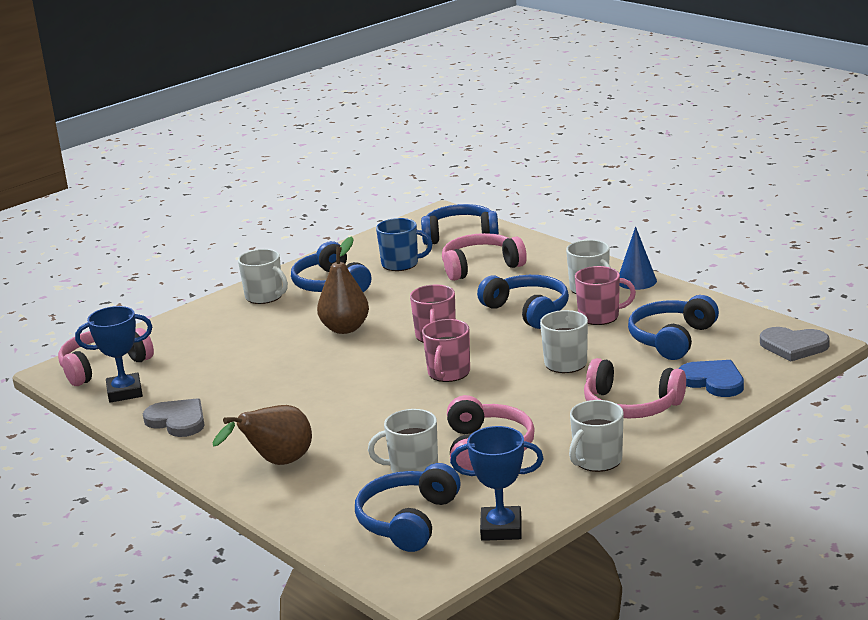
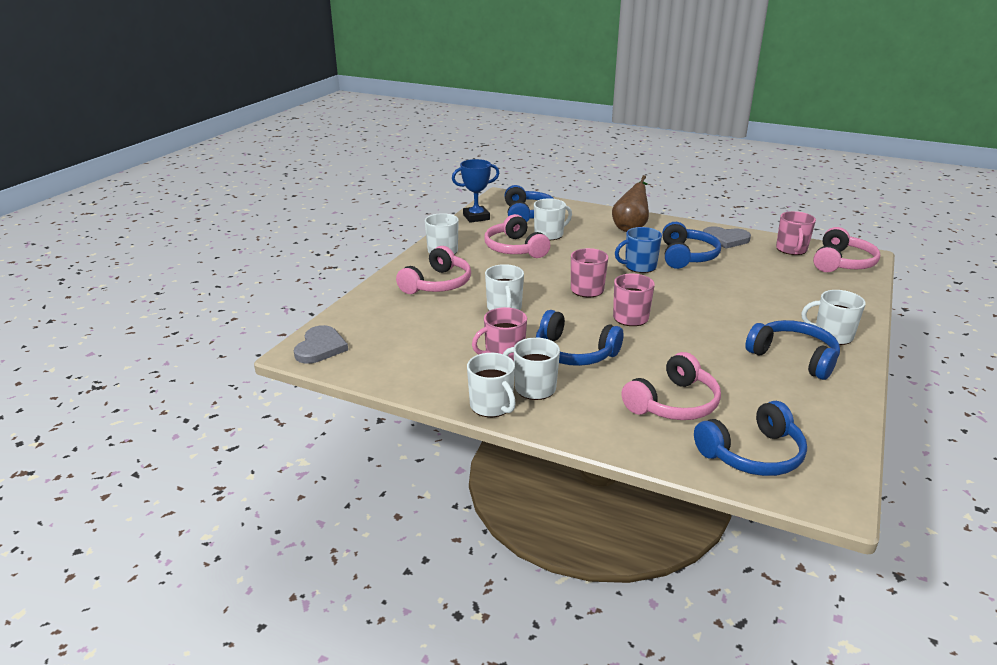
camera: 155 degrees right, 5 degrees up
blue trophy [75,306,152,403] -> pink mug [776,211,816,255]
brown pear [317,236,369,334] -> none
blue mug [376,218,432,271] -> blue mug moved to [615,227,662,273]
pink headphones [584,358,686,418] -> pink headphones turned 120 degrees clockwise [396,246,471,294]
blue cone [619,226,657,290] -> white mug [467,353,516,417]
blue headphones [628,295,719,360] -> blue headphones moved to [662,222,721,269]
blue heart [679,360,744,397] -> none
grey heart [760,327,830,362] -> grey heart turned 105 degrees clockwise [294,325,348,364]

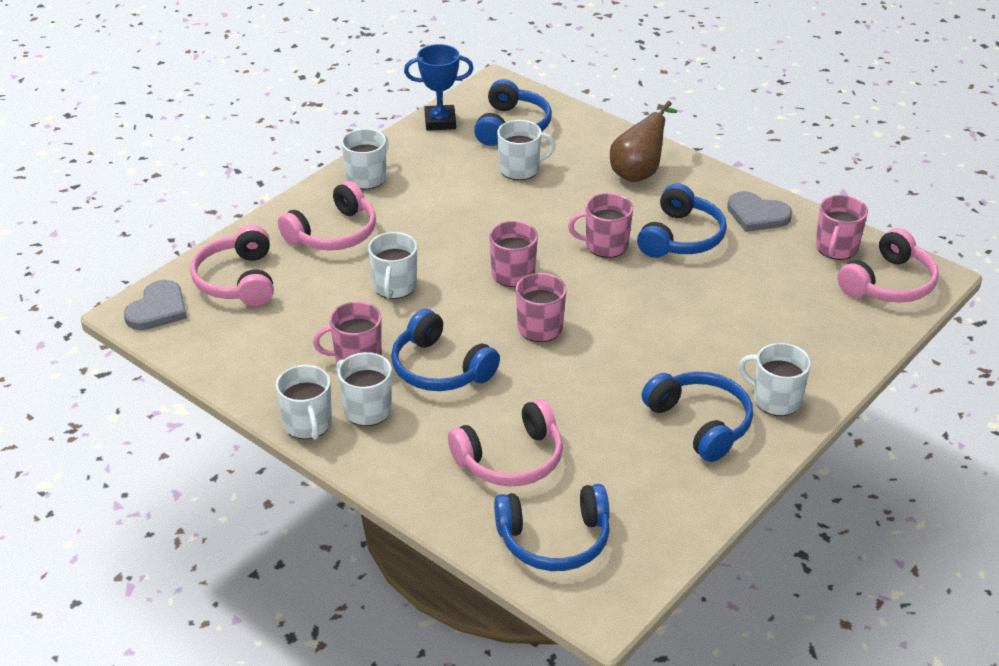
camera: 15 degrees right, 10 degrees up
pink headphones [484,214,550,258] -> pink headphones moved to [190,225,274,306]
blue mug [615,227,662,273] -> pink mug [568,193,633,258]

